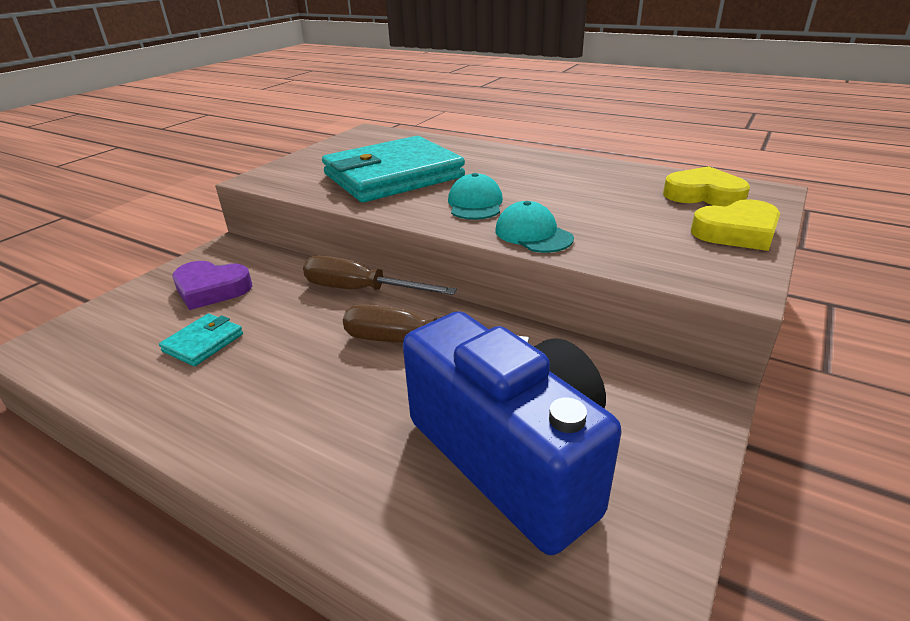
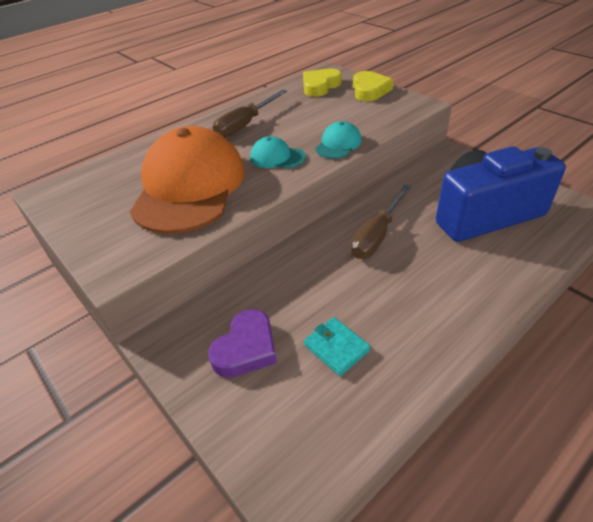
camera: 70 degrees left, 10 degrees up
brown screwdriver [303,255,457,295] -> brown screwdriver moved to [213,90,287,138]
turquoise wallet [322,136,465,202] -> orange cap [130,126,245,234]
turquoise cap [495,201,574,253] -> turquoise cap turned 135 degrees clockwise [315,121,362,159]

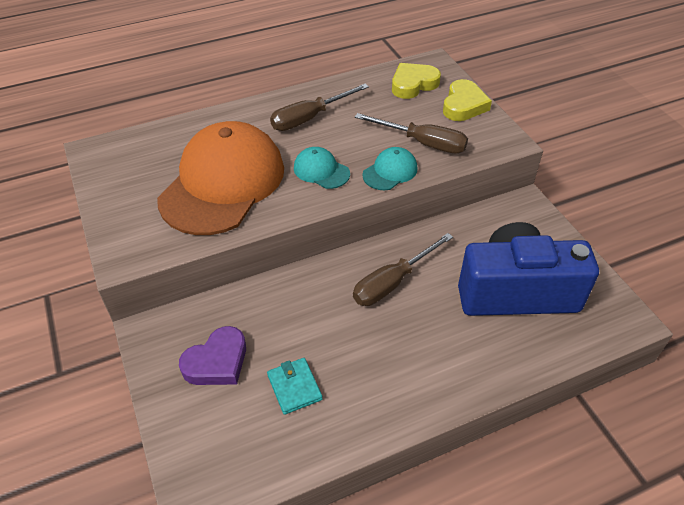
camera: 15 degrees right, 5 degrees up
none -> brown screwdriver [355,113,468,154]

